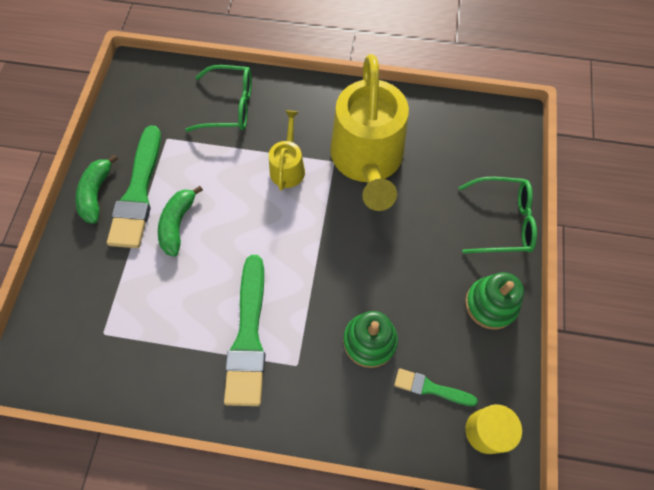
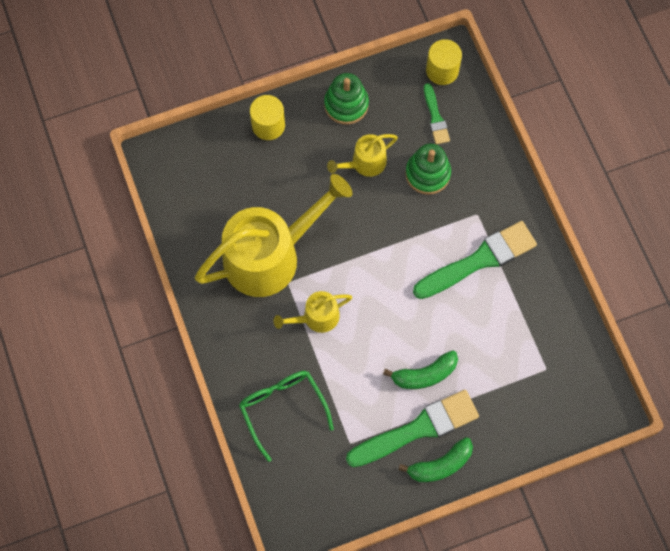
camera: 120 degrees left, 5 degrees up
green glasses [458,177,537,254] -> yellow cylinder [250,95,285,140]
none -> yellow watering can [327,134,398,177]

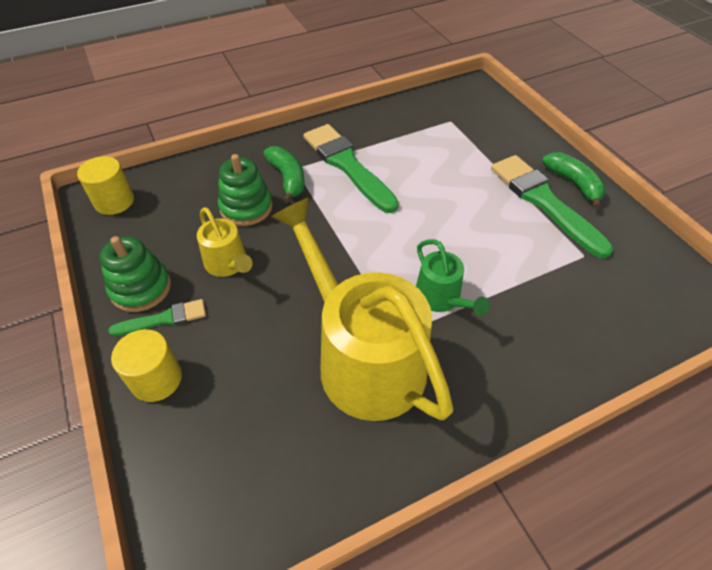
camera: 95 degrees left, 20 degrees down
green glasses [239,371,334,462] -> none
yellow watering can [274,291,352,333] -> green watering can [416,239,490,316]
green banana [383,350,458,389] -> green banana moved to [263,146,305,204]
green brush [424,83,450,145] -> green brush moved to [108,299,206,336]

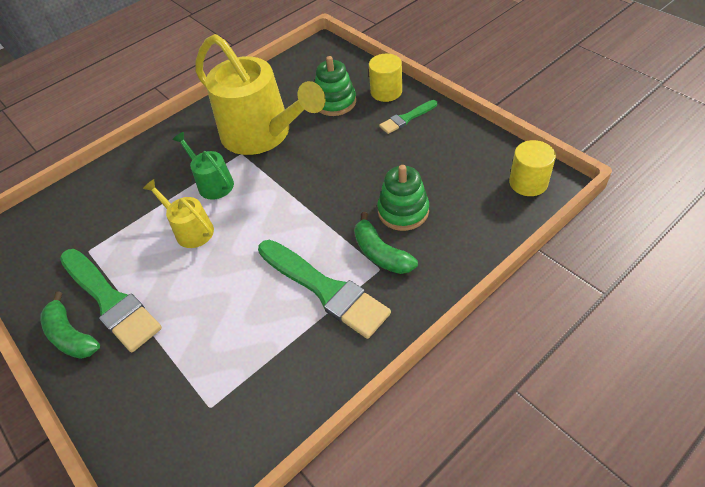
camera: 170 degrees right, 0 degrees up
green stacking toy [100,236,171,312] -> green stacking toy moved to [315,56,356,116]
yellow watering can [197,207,253,277] -> yellow watering can moved to [143,179,214,248]

